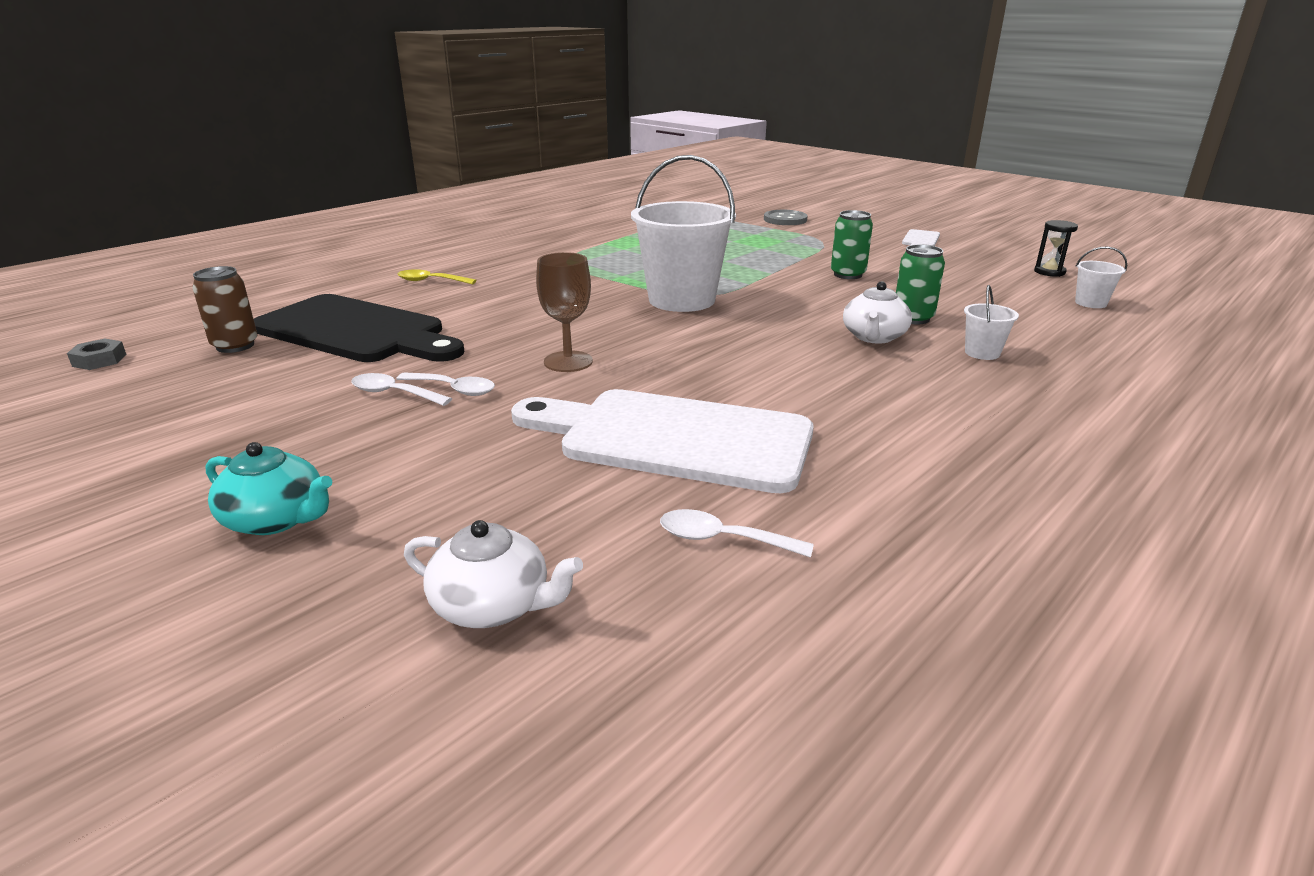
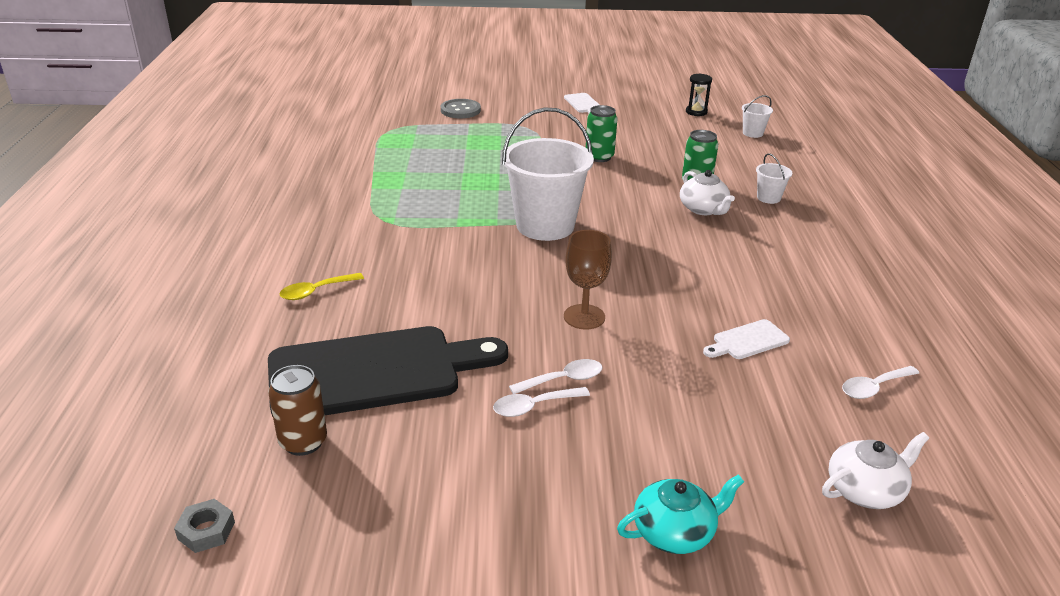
camera: 45 degrees left, 5 degrees up
white cutting board [511,389,814,493] -> white cutting board [703,319,790,359], size x0.41

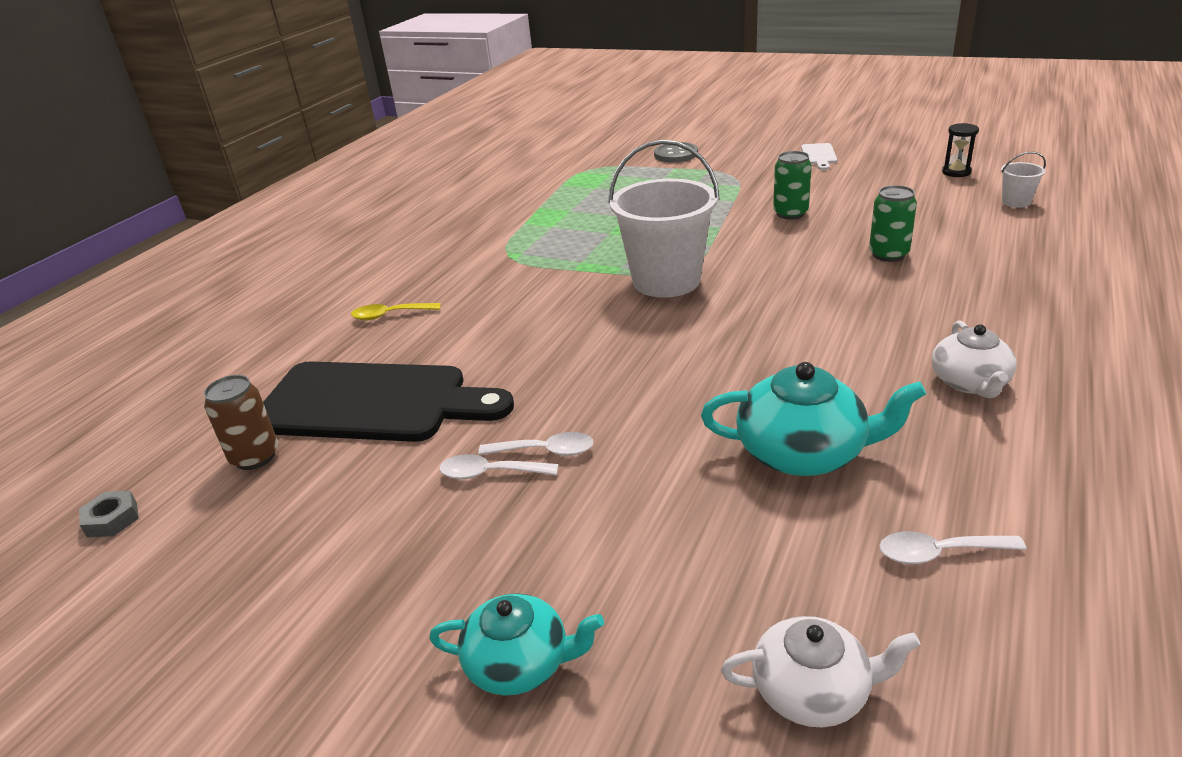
camera: 30 degrees right, 0 degrees up
brown goblet [564,230,612,330] -> none
white teapot [680,170,735,215] -> white teapot moved to [932,321,1017,398]
white cutting board [703,319,790,359] -> turquoise teapot [701,362,926,476]
white bucket [756,153,792,204] -> none

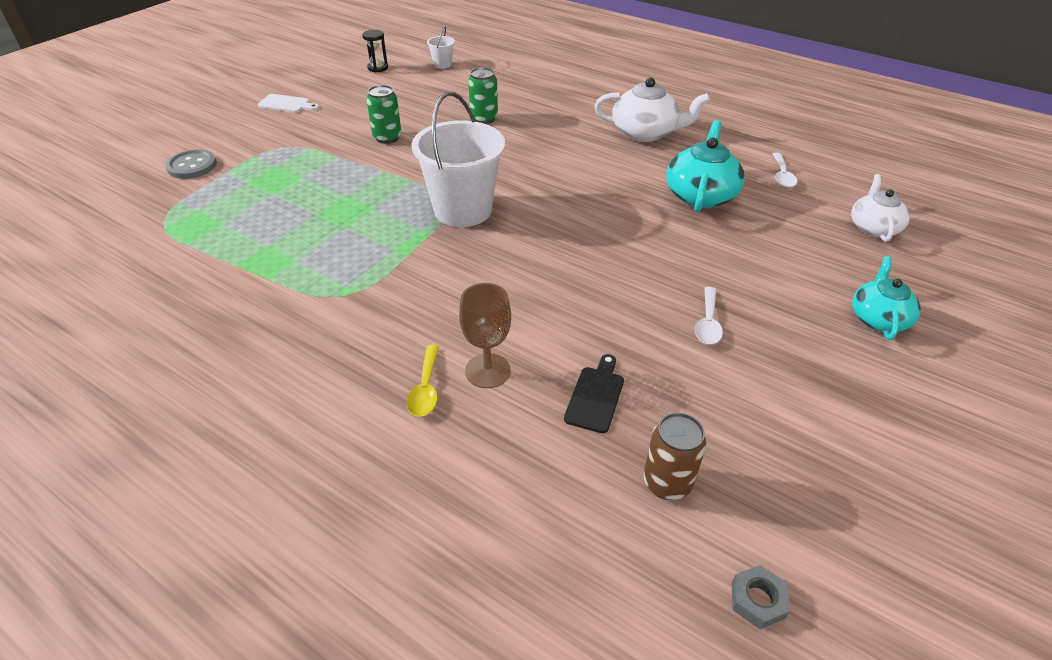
camera: 85 degrees left, 10 degrees up
black cutting board [263,362,514,442] -> black cutting board [564,354,624,433], size x0.41
white spoon [478,432,594,456] -> none
white teapot [932,321,1017,398] -> white teapot [594,78,710,142], size x1.51
none -> brown goblet [459,283,511,388]

